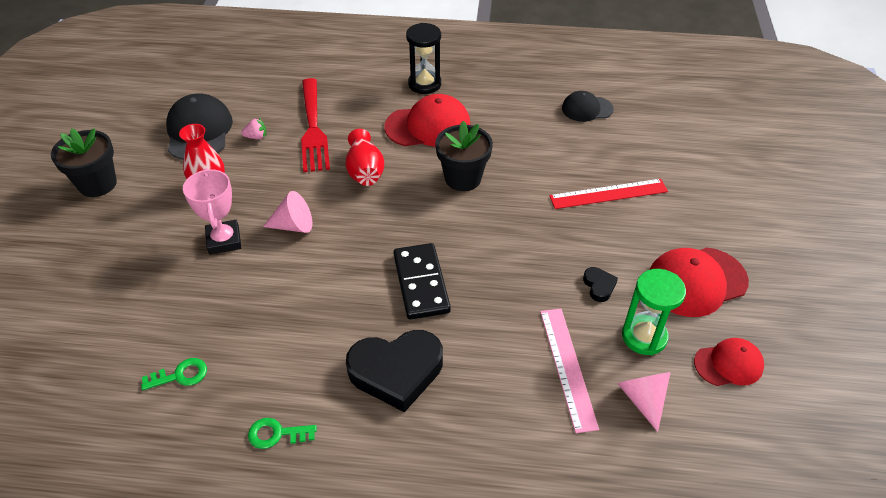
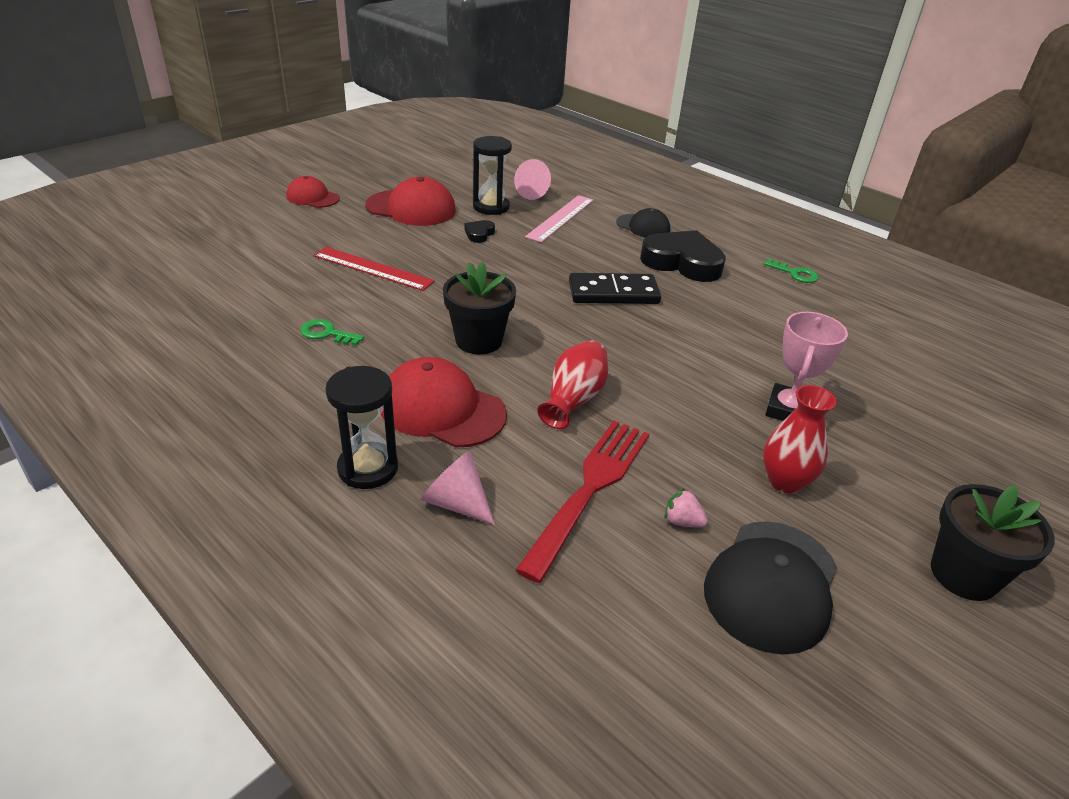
camera: 145 degrees left, 10 degrees down
green key [141,358,207,390] -> green key moved to [300,319,364,346]
pink cone [263,191,312,233] -> pink cone moved to [420,451,495,525]
black domino [393,243,451,320] -> black domino turned 60 degrees clockwise [569,273,661,304]
black cap [562,91,614,122] -> black cap moved to [616,208,670,238]
green hourglass [622,269,686,355] -> black hourglass [473,136,512,215]
red cap [694,338,764,386] -> red cap moved to [287,176,340,208]

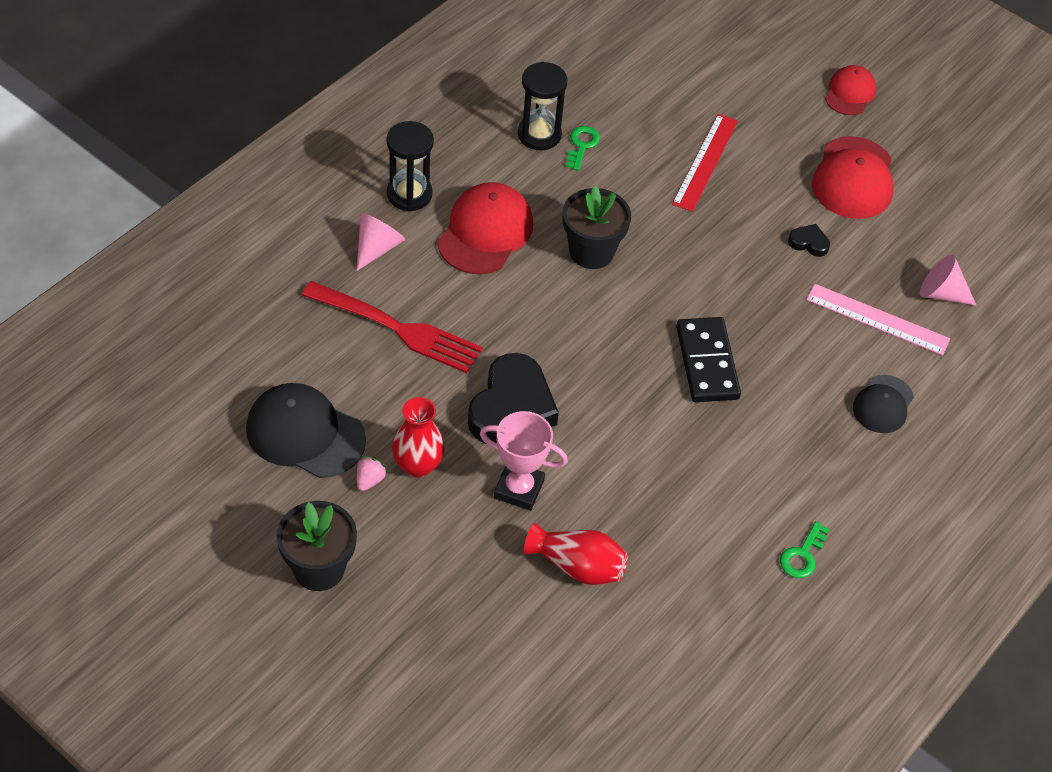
camera: 85 degrees right, 15 degrees up
black hourglass [473,136,512,215] -> black hourglass moved to [518,62,567,150]
red vase [537,340,608,429] -> red vase moved to [524,523,628,585]
black heart [640,230,726,282] -> black heart moved to [468,353,559,444]
pink strawberry [665,488,708,528] -> pink strawberry moved to [357,456,388,491]

